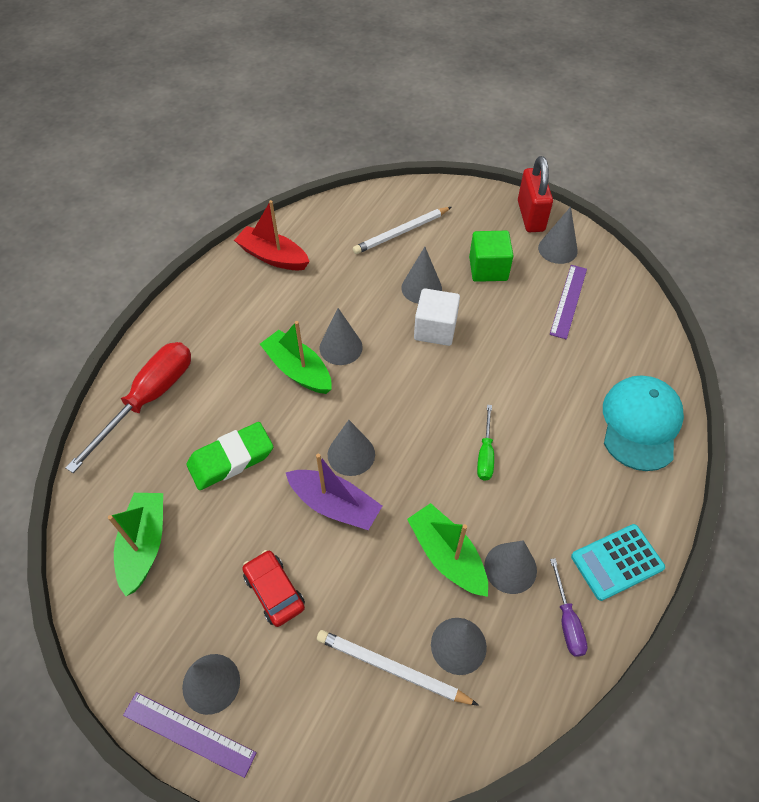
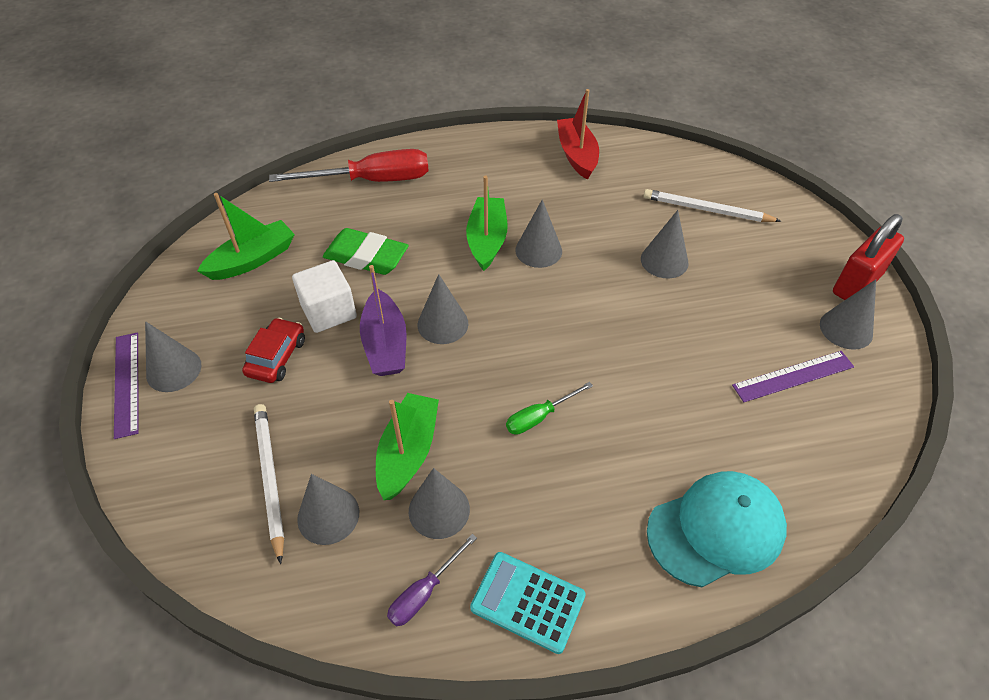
camera: 50 degrees right, 5 degrees down
white cube [414,288,460,346] -> white cube moved to [292,260,357,333]
green cube [469,231,514,282] -> none

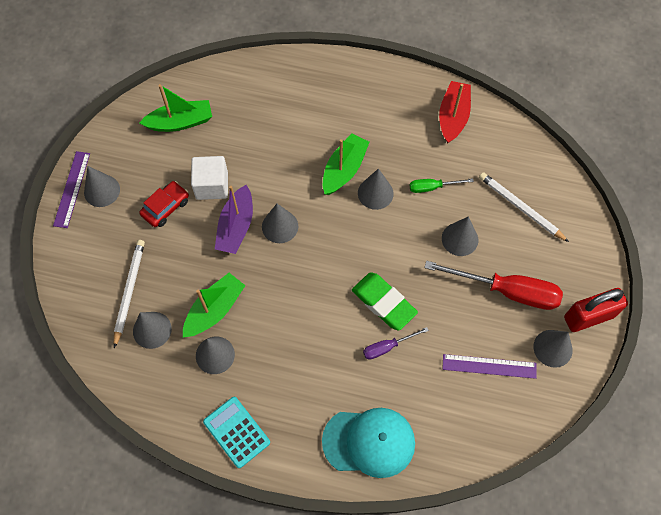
camera: 25 degrees right, 15 degrees up
red screwdriver [269,149,429,182] -> red screwdriver moved to [424,261,563,310]
green eraser [323,228,409,275] -> green eraser moved to [352,272,418,331]
purple screwdriver [387,534,477,627] -> purple screwdriver moved to [363,327,429,360]
green screwdriver [506,382,593,435] -> green screwdriver moved to [410,178,474,193]

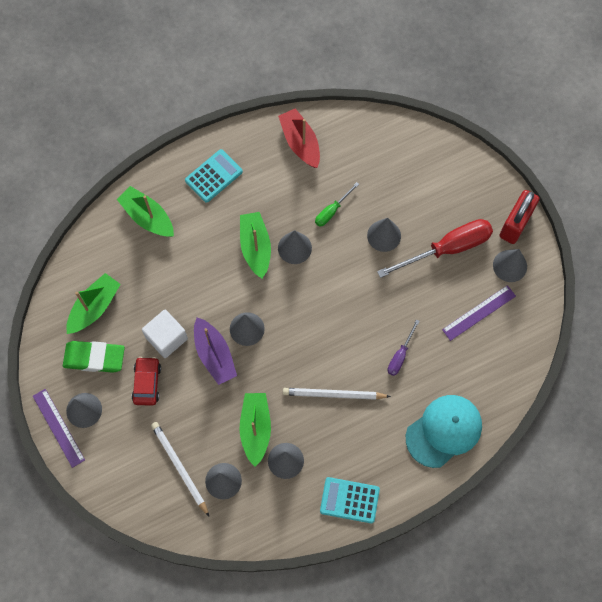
camera: 40 degrees left, 5 degrees up
green eraser [352,272,418,331] -> green eraser moved to [63,341,125,373]
white pencil [479,172,569,242] -> white pencil moved to [283,388,391,400]
none -> green boat [117,186,174,237]
none -> turquoise calculator [185,149,243,203]

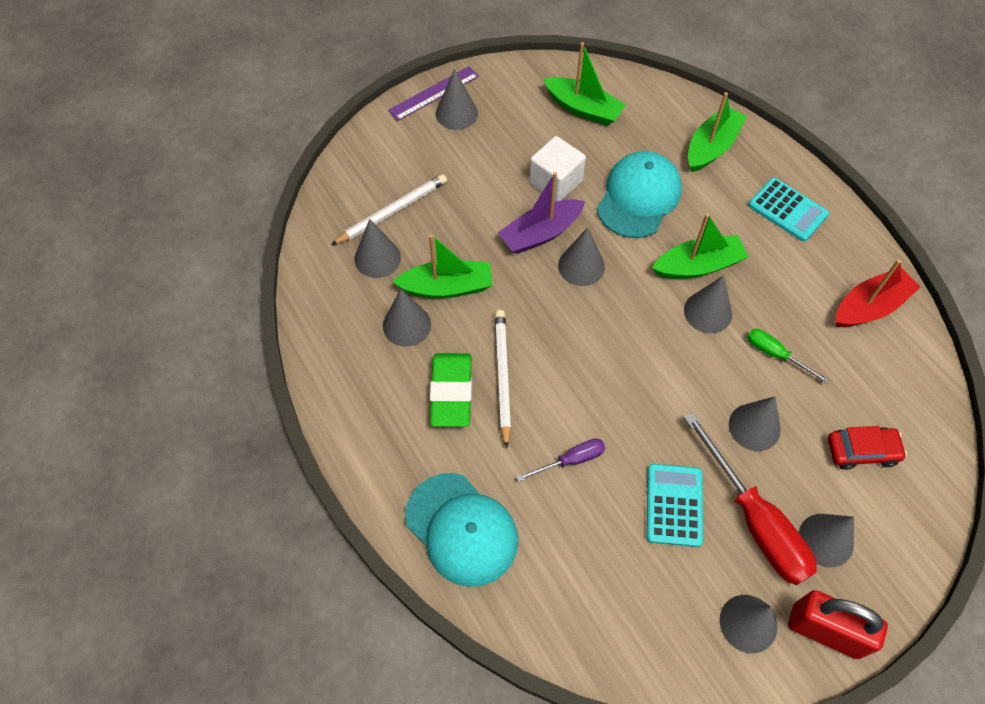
camera: 85 degrees right, 10 degrees down
green eraser [63,341,125,373] -> green eraser moved to [430,353,472,427]
red car [132,357,161,406] -> red car moved to [828,426,907,470]
turquoise calculator [320,477,380,523] -> turquoise calculator moved to [647,464,703,547]
purple screwdriver [388,319,420,376] -> purple screwdriver turned 135 degrees clockwise [517,438,605,482]
purple ruler [442,285,516,341] -> none
none -> turquoise cap [597,151,682,238]
none -> grey cone [799,514,854,567]

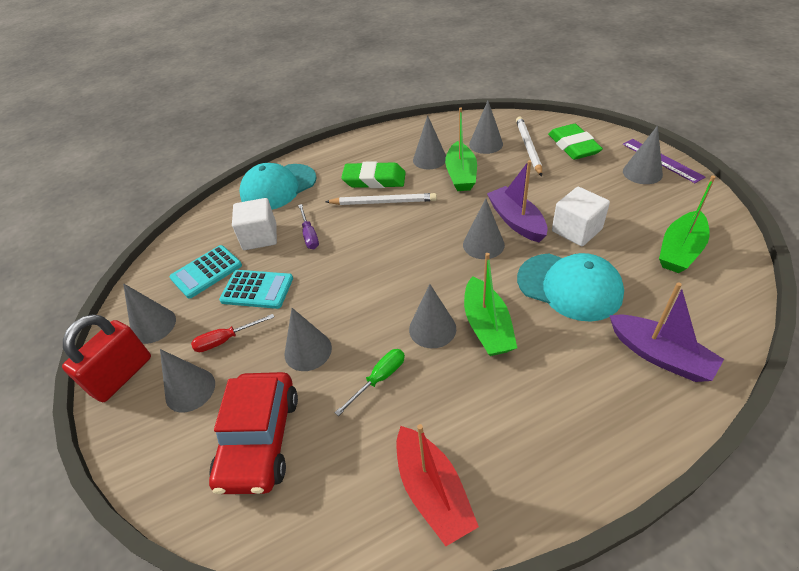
camera: 100 degrees right, 15 degrees down
white pencil [331,174,447,245] -> white pencil turned 150 degrees counterclockwise [516,117,542,177]
red screwdriver [684,412,817,585] -> red screwdriver [191,314,274,352], size x0.50
green boat [688,92,747,172] -> purple boat [609,282,724,382]
turquoise calculator [748,177,829,242] -> turquoise calculator moved to [169,245,242,299]
red car [828,426,907,470] -> red car [209,372,298,494], size x1.66
none -> white cube [232,198,277,250]
none -> green eraser [548,124,603,160]

